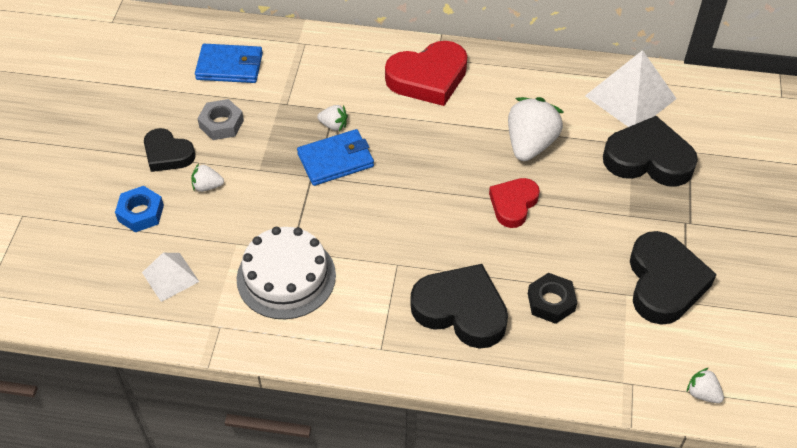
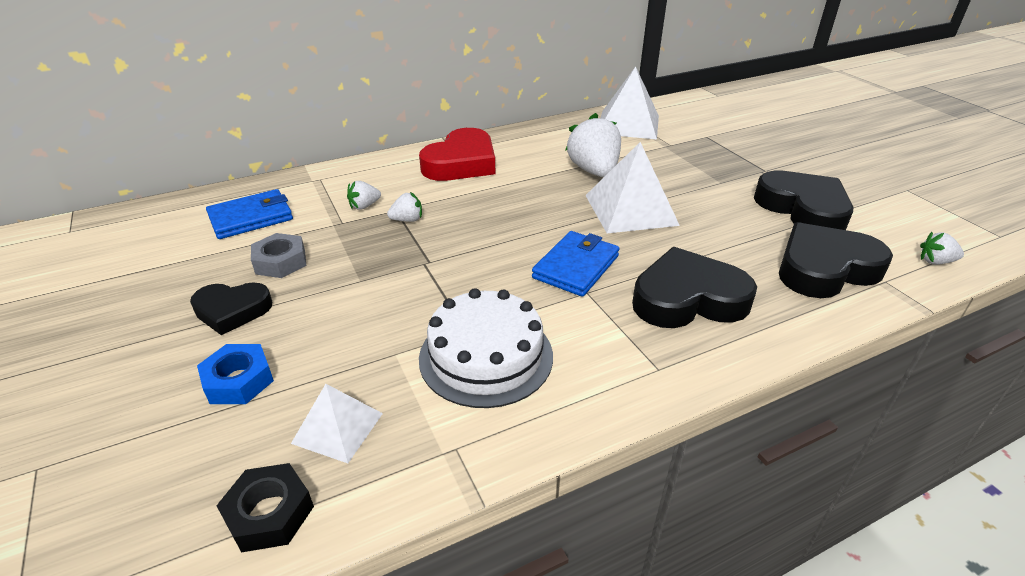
camera: 35 degrees left, 15 degrees down
white strawberry [191,164,224,192] -> white strawberry moved to [347,181,381,210]
blue wallet [297,129,374,186] -> blue wallet moved to [532,231,620,297]
red heart [489,178,540,228] -> white pyramid [585,142,680,233]
black nut [528,273,577,324] -> black nut moved to [216,463,314,553]
black heart [603,116,698,186] -> black heart moved to [779,222,893,298]

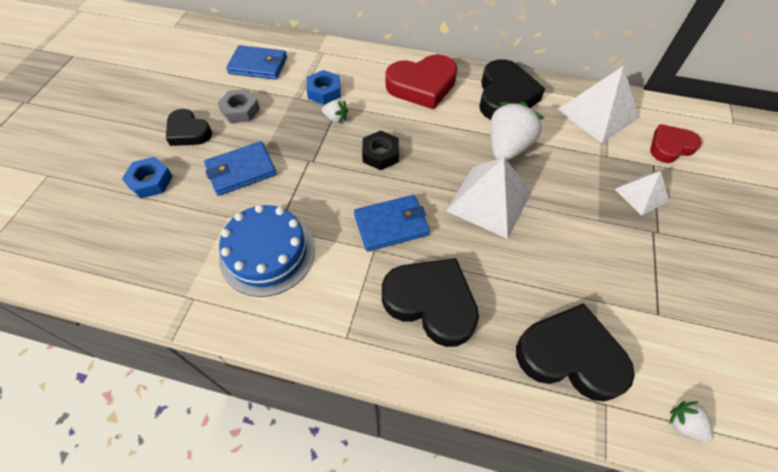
camera: 40 degrees right, 20 degrees up
black nut [216,463,314,553] -> black nut moved to [362,130,399,170]
white pyramid [291,384,383,463] -> white pyramid moved to [615,171,669,216]
white strawberry [347,181,381,210] -> blue nut [306,70,341,105]
white cake [419,288,553,408] -> blue cake [219,204,315,297]
black heart [754,170,853,230] -> black heart moved to [479,59,545,120]
none -> blue wallet [204,141,277,196]
none -> red heart [650,124,702,163]

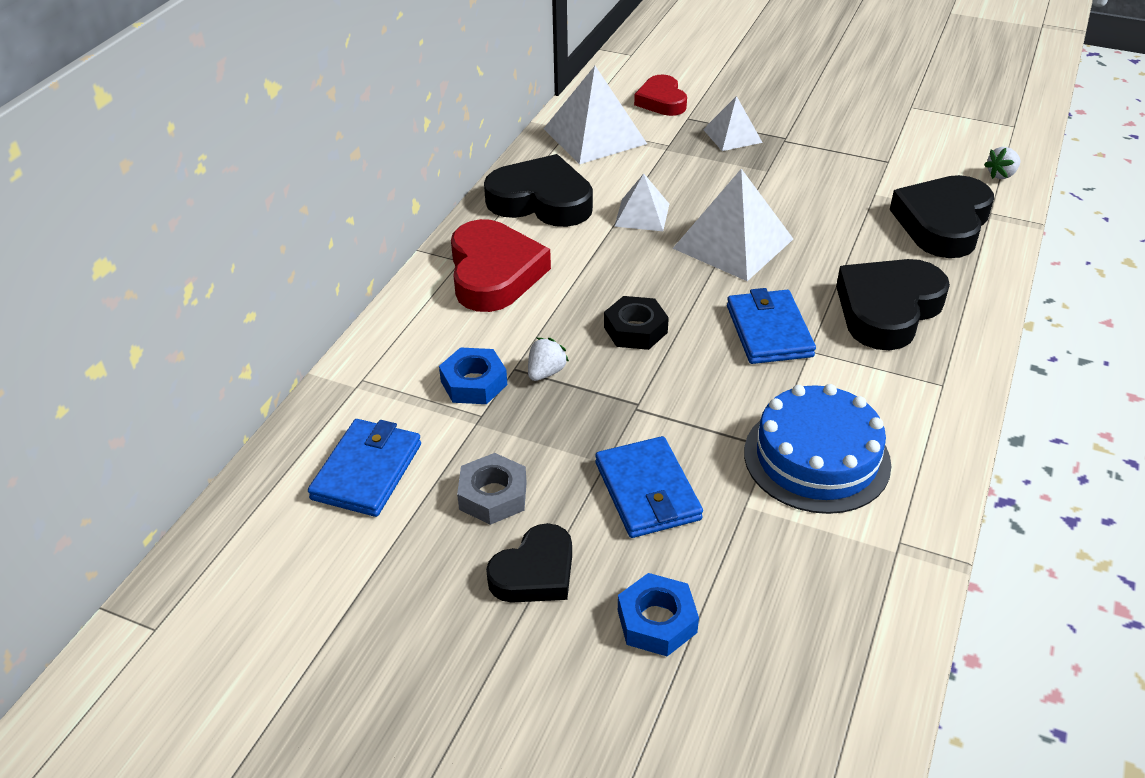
camera: 80 degrees left, 15 degrees down
white strawberry [490,102,544,161] -> white pyramid [614,174,669,231]

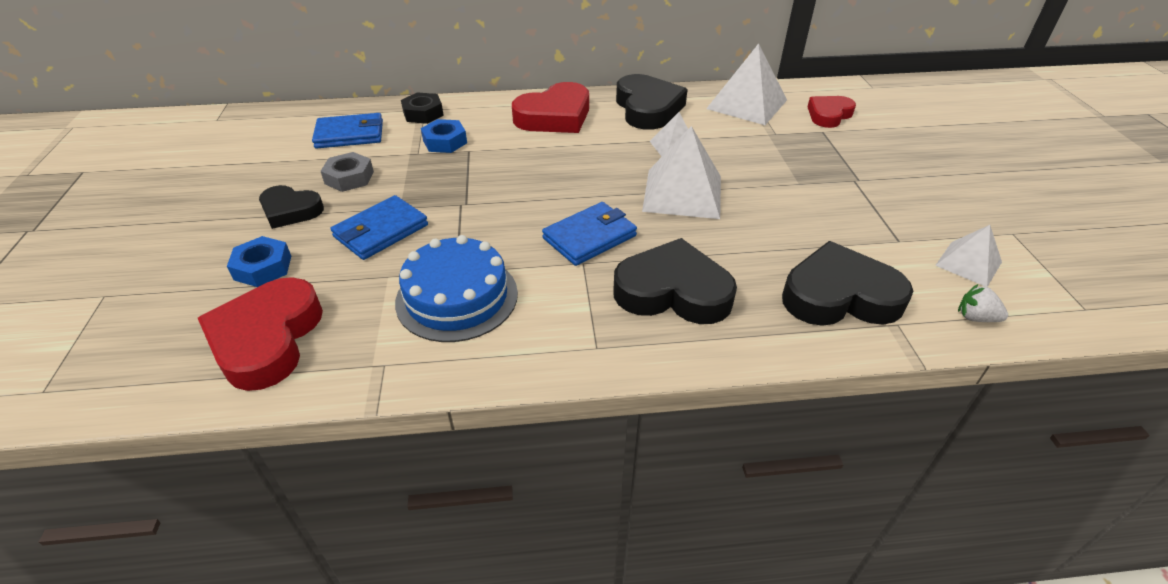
camera: 60 degrees right, 0 degrees up
white strawberry [528,338,569,381] -> none
black nut [604,296,669,350] -> black nut moved to [401,92,444,124]
white pyramid [703,96,763,151] -> white pyramid moved to [935,225,1002,287]
none -> red heart [198,277,323,391]

